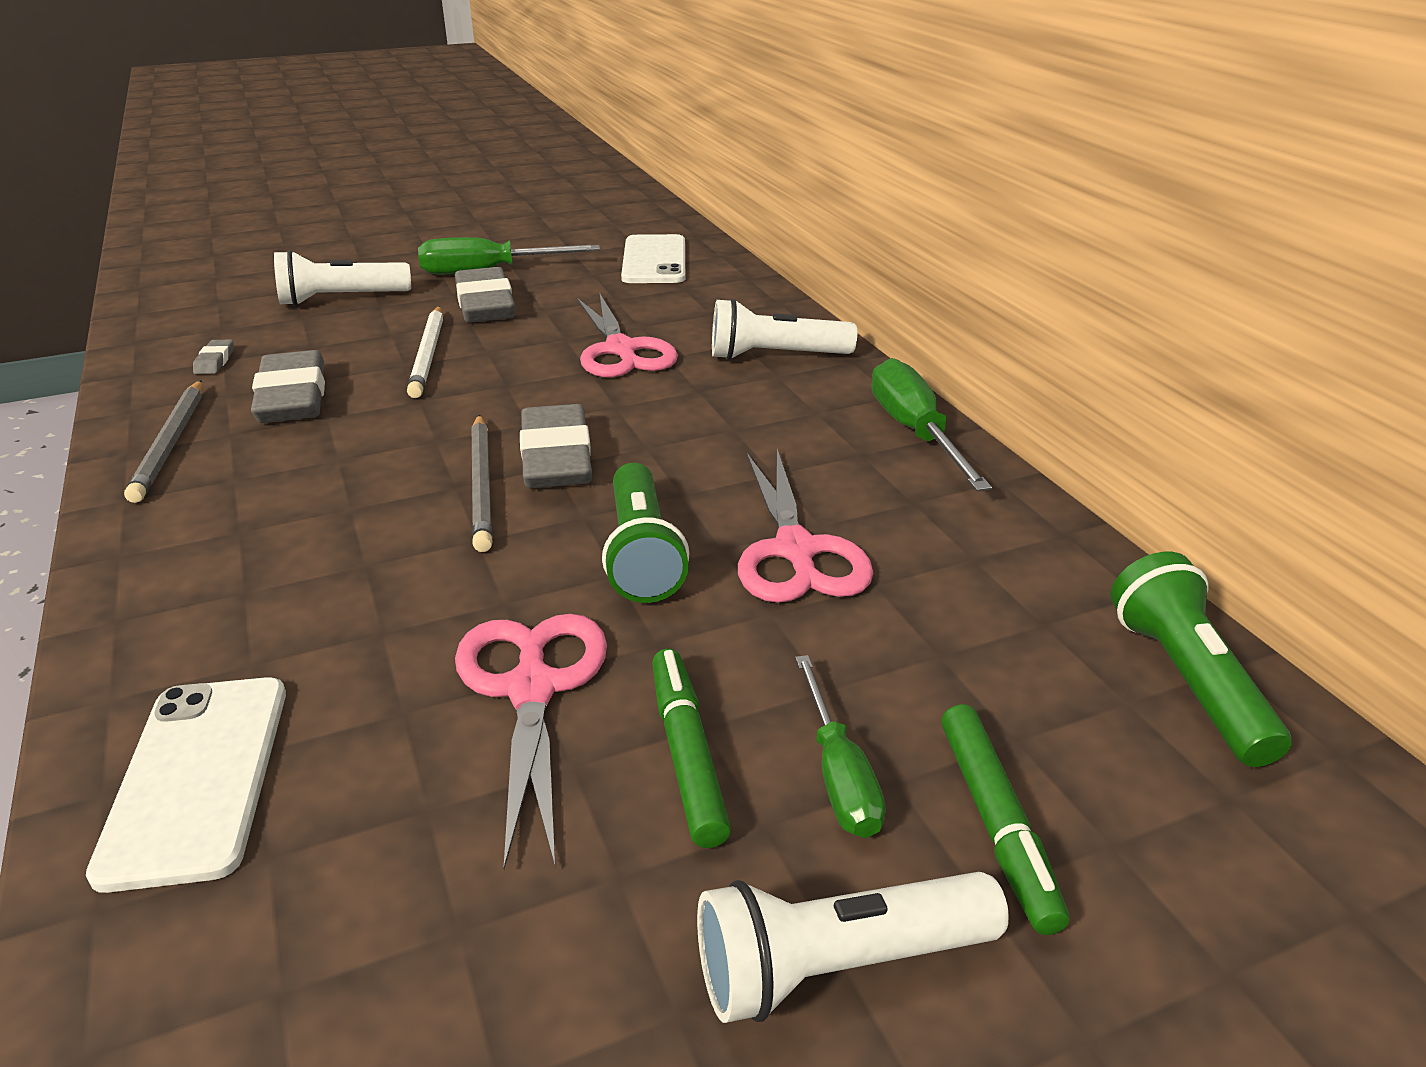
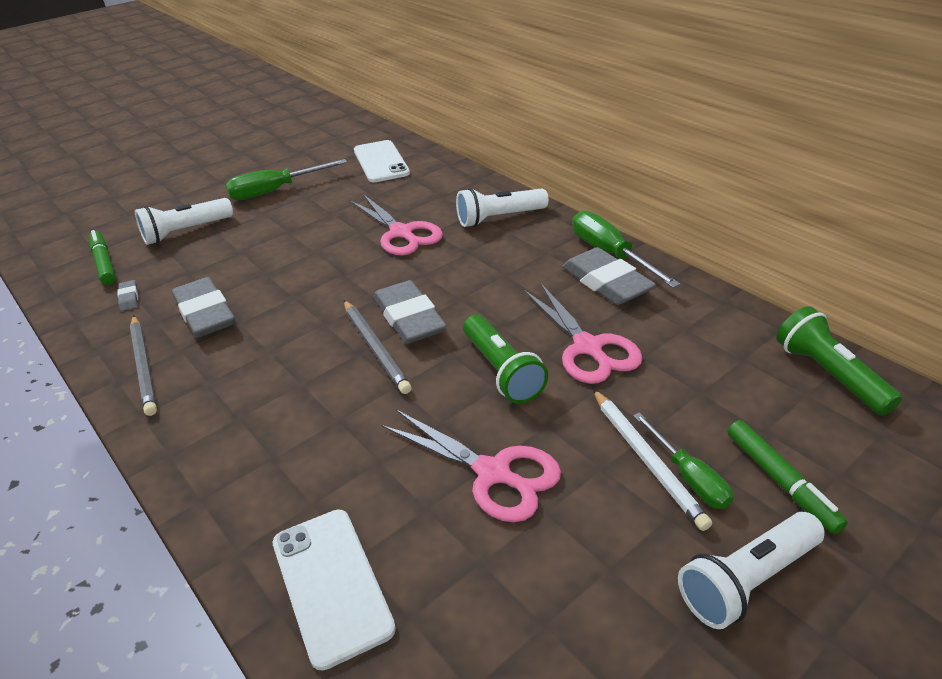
camera: 15 degrees left, 5 degrees up
white pencil [407,306,443,398] -> white pencil moved to [593,389,712,531]
grey eraser [455,267,515,323] -> grey eraser moved to [562,247,656,305]
pink scissors [455,614,607,870] -> pink scissors turned 150 degrees clockwise [381,410,561,522]
green marker [652,649,731,848] -> green marker moved to [89,230,116,285]

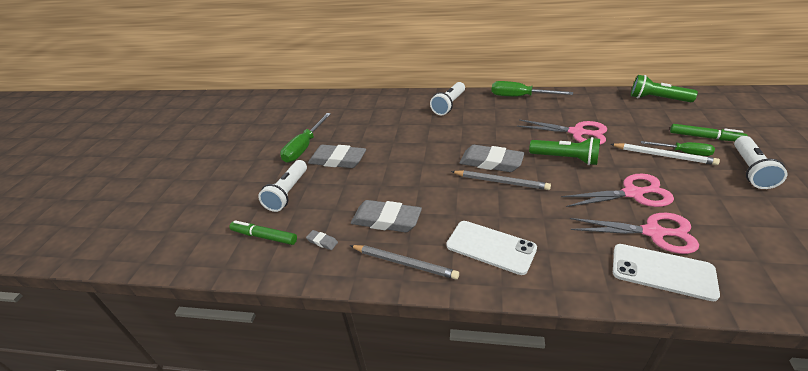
camera: 40 degrees left, 0 degrees up
pink scissors [350,194,443,255] -> pink scissors moved to [570,213,699,254]
white phone [354,140,410,182] -> white phone moved to [446,221,537,275]
grey eraser [562,247,656,305] -> grey eraser moved to [308,145,366,168]

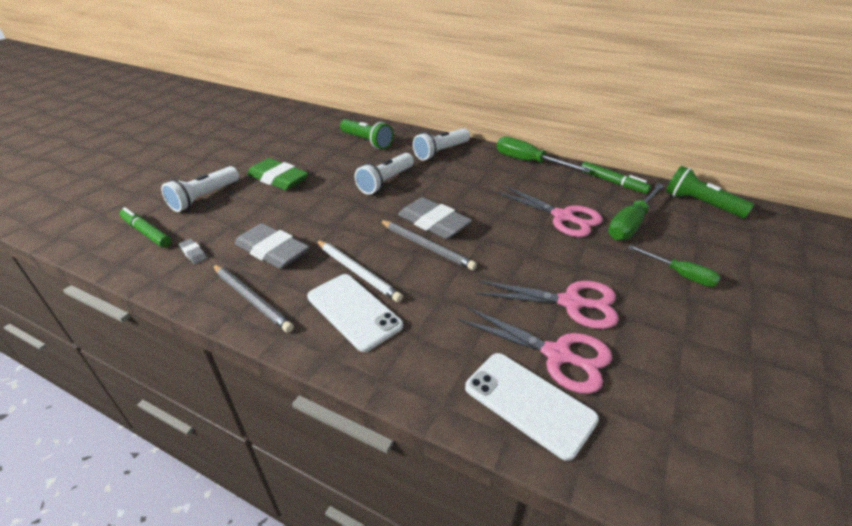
camera: 15 degrees right, 0 degrees up
green screwdriver [280,113,331,163] -> green screwdriver moved to [608,183,665,240]
grey eraser [308,145,366,168] -> green eraser [247,158,309,190]
green flashlight [529,137,600,165] -> green flashlight moved to [340,119,394,149]
white pencil [610,143,720,165] -> white pencil moved to [316,240,403,302]
green marker [670,124,747,141] -> green marker moved to [582,162,651,194]
white flashlight [734,136,787,189] -> white flashlight moved to [354,153,414,195]

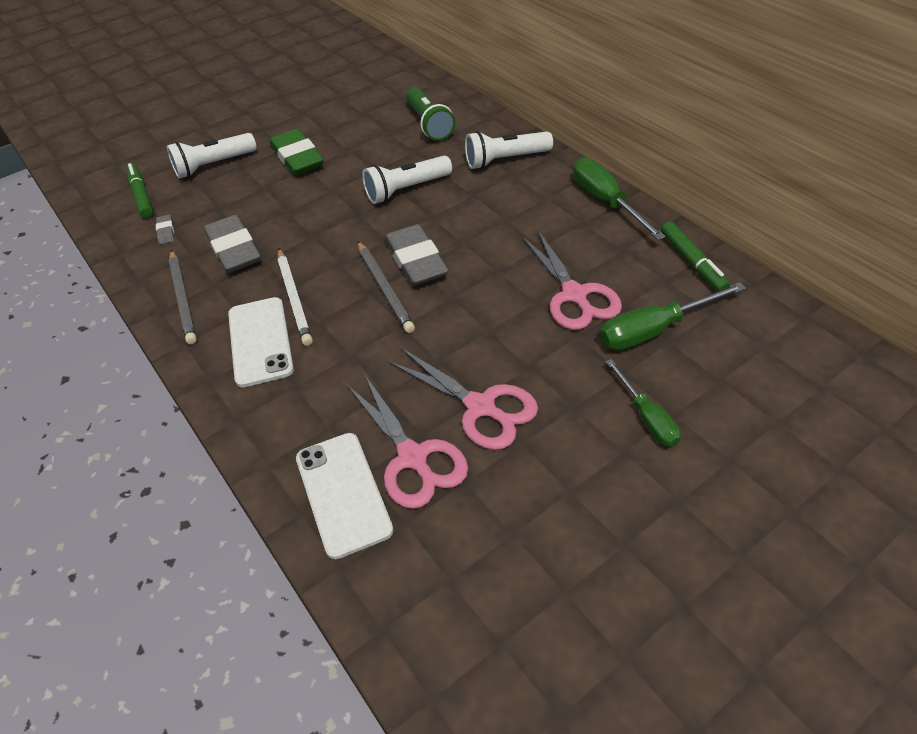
camera: 30 degrees right, 10 degrees up
green flashlight [666,166,755,218] -> none

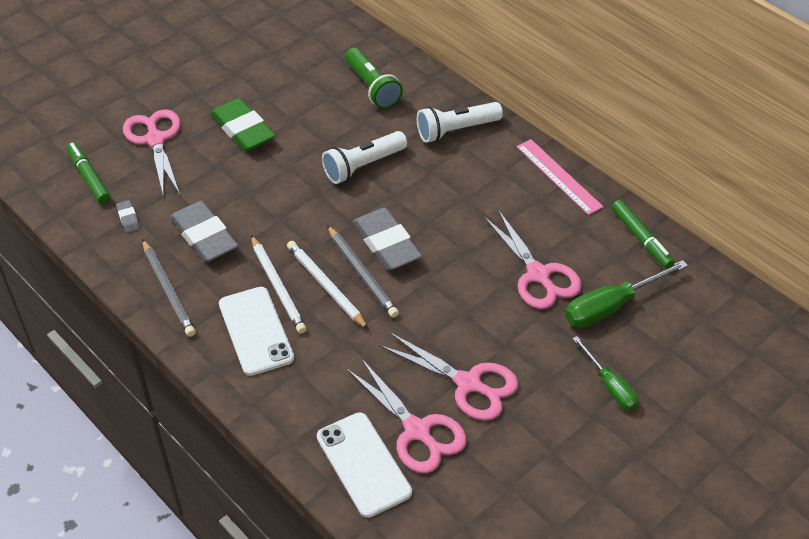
camera: 10 degrees left, 0 degrees up
white flashlight [167,133,257,178] -> pink scissors [123,109,181,194]
green screwdriver [573,158,666,240] -> pink ruler [516,139,603,215]
none -> white pencil [287,241,369,330]

